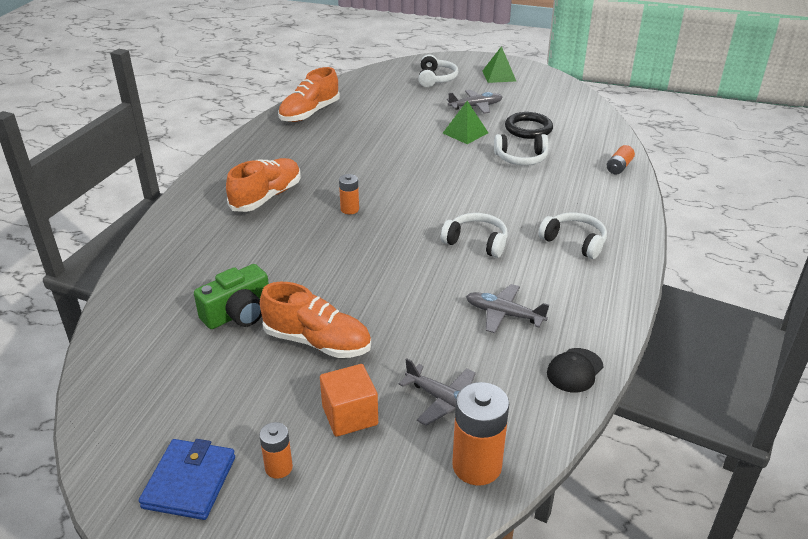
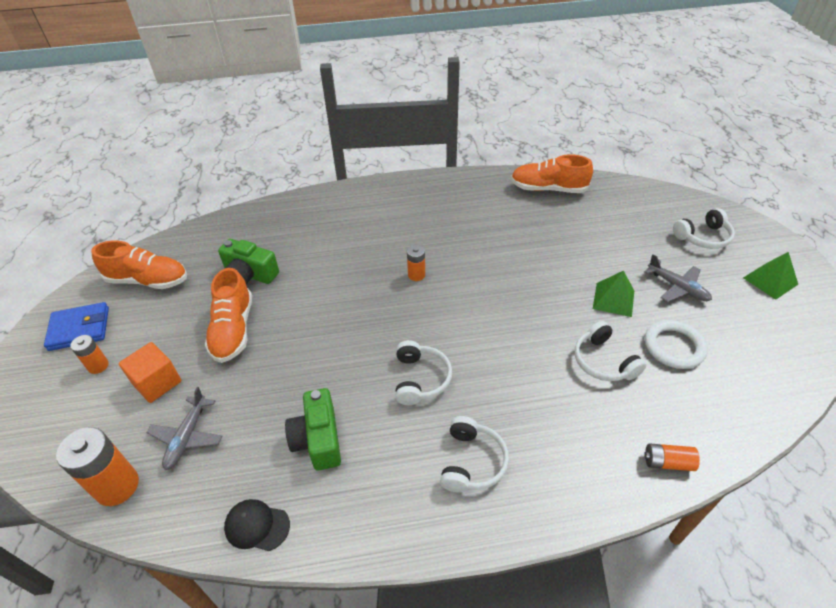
camera: 65 degrees right, 10 degrees up
orange shoe [226,158,301,212] -> orange shoe moved to [91,240,187,289]
grey plane [466,284,549,333] -> green camera [285,388,341,470]
black ring [505,112,553,139] -> white ring [645,320,708,369]

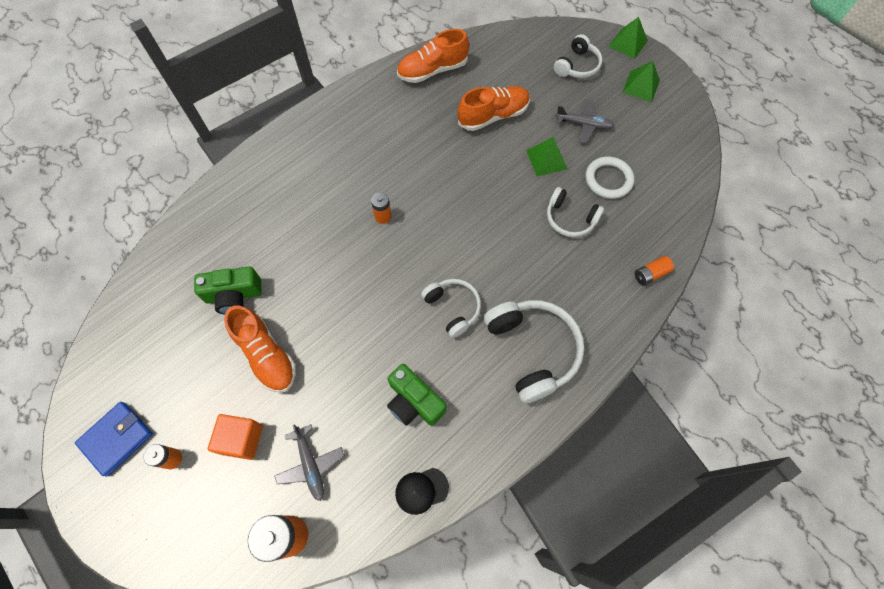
camera: 35 degrees left, 20 degrees up
orange shoe [91,240,187,289] -> orange shoe moved to [458,86,530,131]
white headphones [440,416,509,492] -> white headphones [484,300,584,403], size x1.66
none -> green pyramid [609,17,648,59]

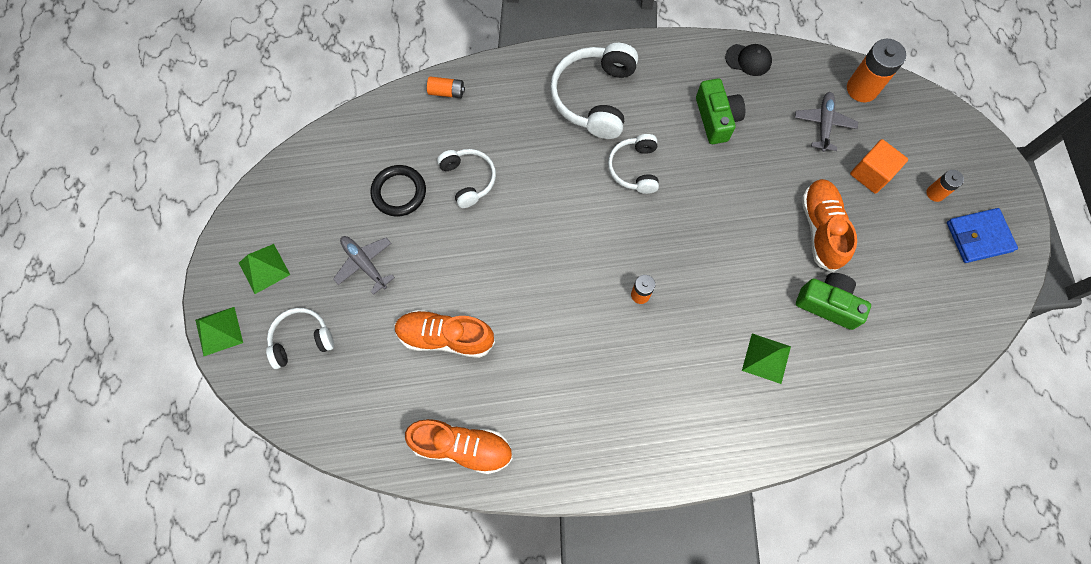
camera: 145 degrees left, 5 degrees up
green pyramid [526,137,567,176] -> green pyramid moved to [742,333,791,384]
white ring [585,156,634,199] -> black ring [370,165,426,217]

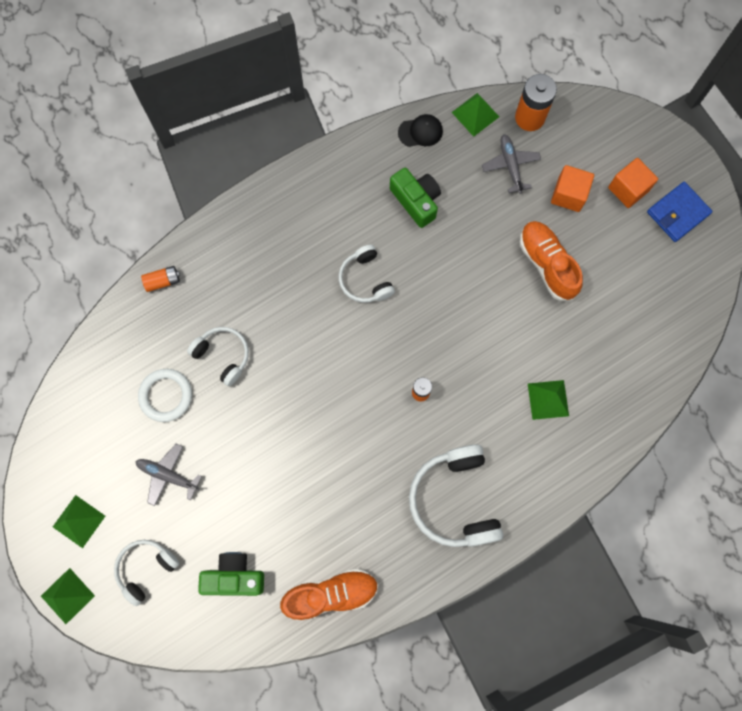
camera: 25 degrees left, 5 degrees up
black ring [370,165,426,217] -> white ring [138,369,192,422]
orange shoe [394,310,495,358] -> none
white headphones [550,43,638,139] -> white headphones moved to [409,444,503,547]
green camera [796,273,871,330] -> green camera moved to [198,552,264,596]
orange battery [927,170,964,202] -> orange cube [608,158,658,208]
none -> green pyramid [452,93,499,137]

